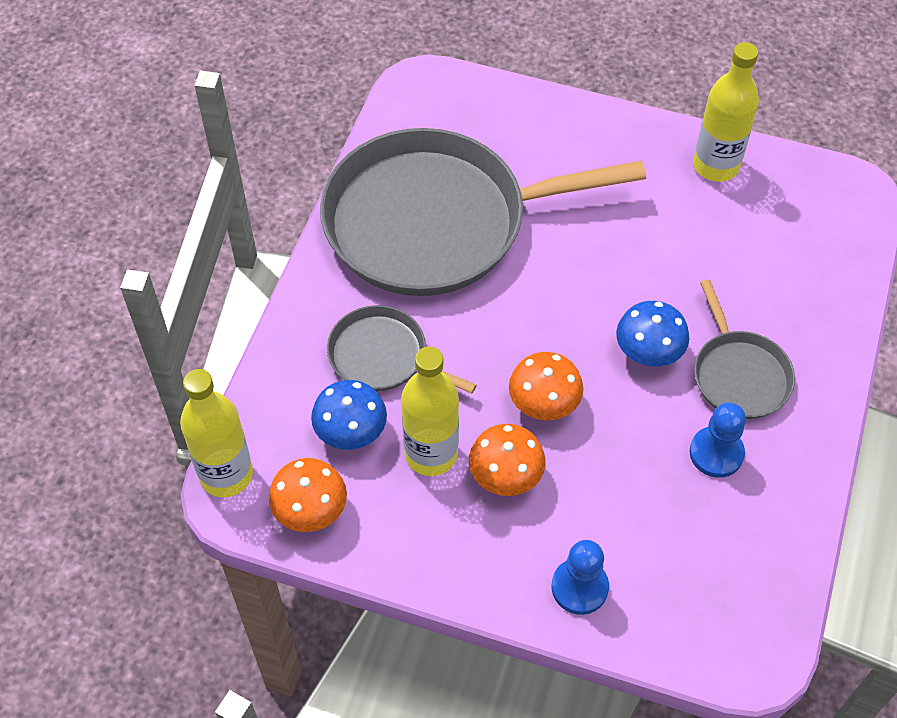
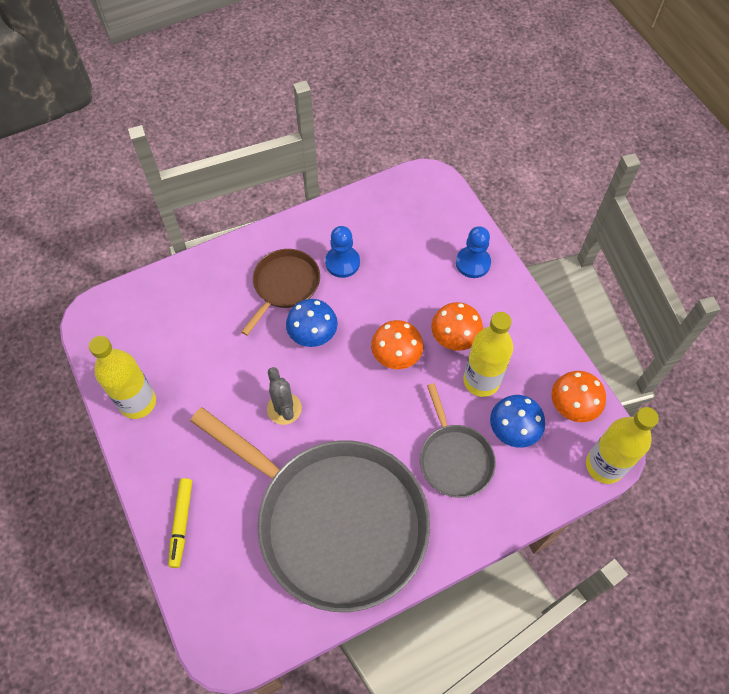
camera: 135 degrees left, 5 degrees up
grey pan [694,280,795,419] -> brown pan [241,249,320,335]
none -> yellow marker [168,478,192,568]
none -> grey cactus [267,367,302,425]

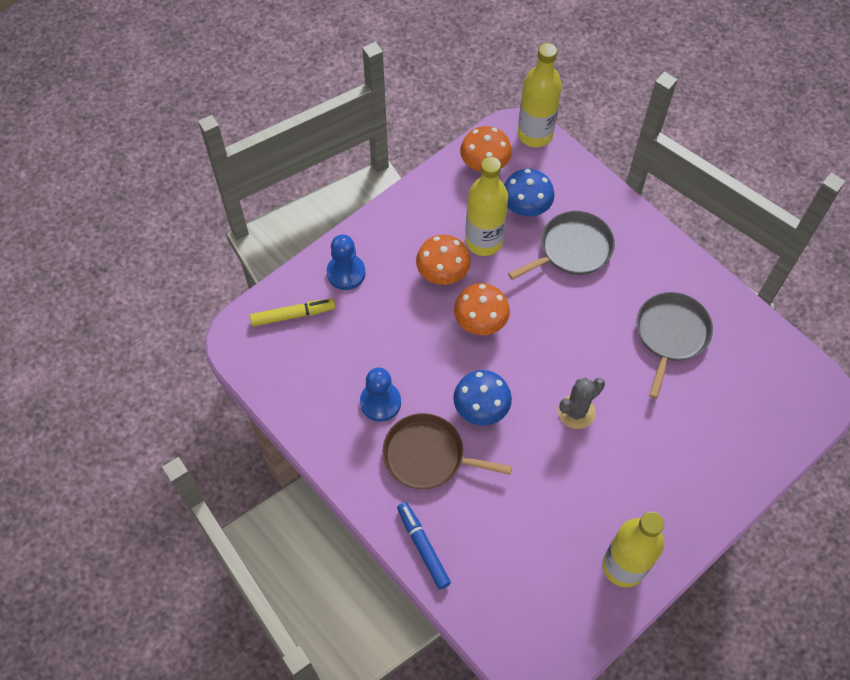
camera: 105 degrees left, 0 degrees up
yellow marker [168,478,192,568] -> yellow marker moved to [250,299,335,326]
grey pan [190,407,430,612] -> grey pan [637,292,713,399], size x0.46
none -> blue marker [397,502,451,590]

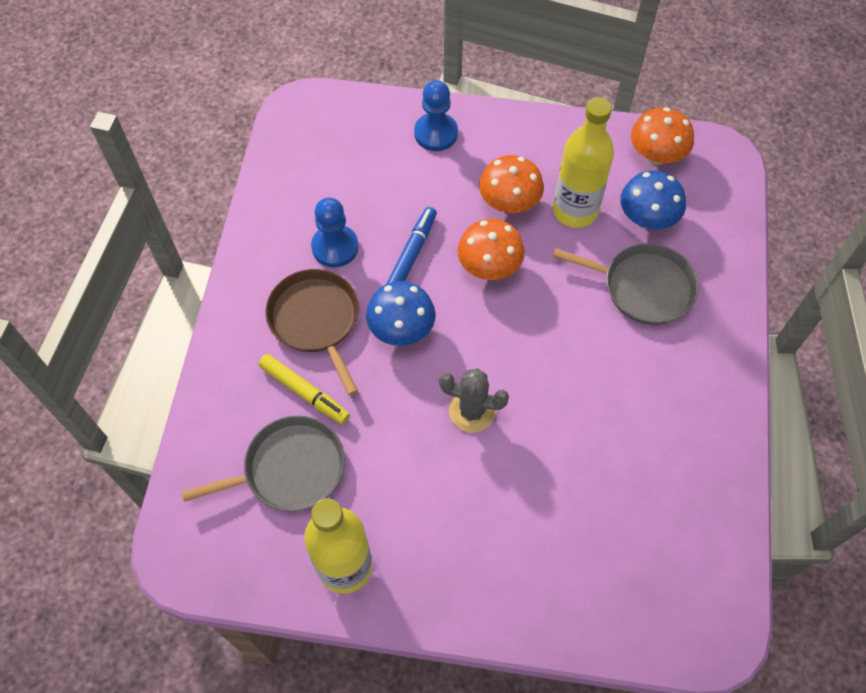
camera: 50 degrees right, 0 degrees up
yellow marker [250,299,335,326] -> yellow marker moved to [259,354,350,425]
blue marker [397,502,451,590] -> blue marker moved to [386,207,437,284]
yellow bottle [518,43,562,147] -> none
grey pan [637,292,713,399] -> grey pan moved to [182,415,345,511]

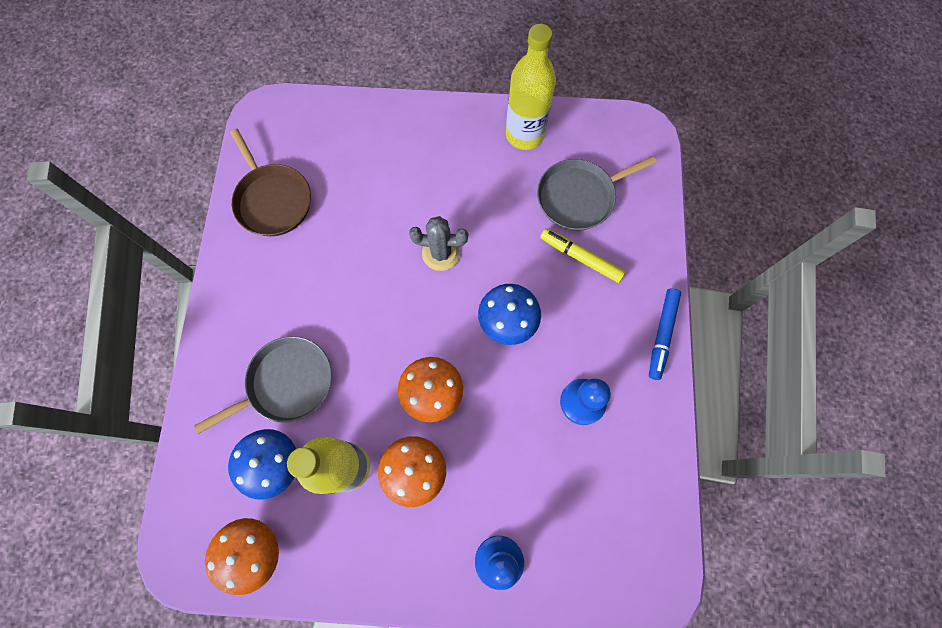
camera: 175 degrees right, 10 degrees up
brown pan [265,269,359,395] -> brown pan moved to [230,129,311,236]
blue marker [386,207,437,284] -> blue marker moved to [649,288,681,380]
grey pan [553,243,699,325] -> grey pan turned 135 degrees clockwise [194,336,332,434]

